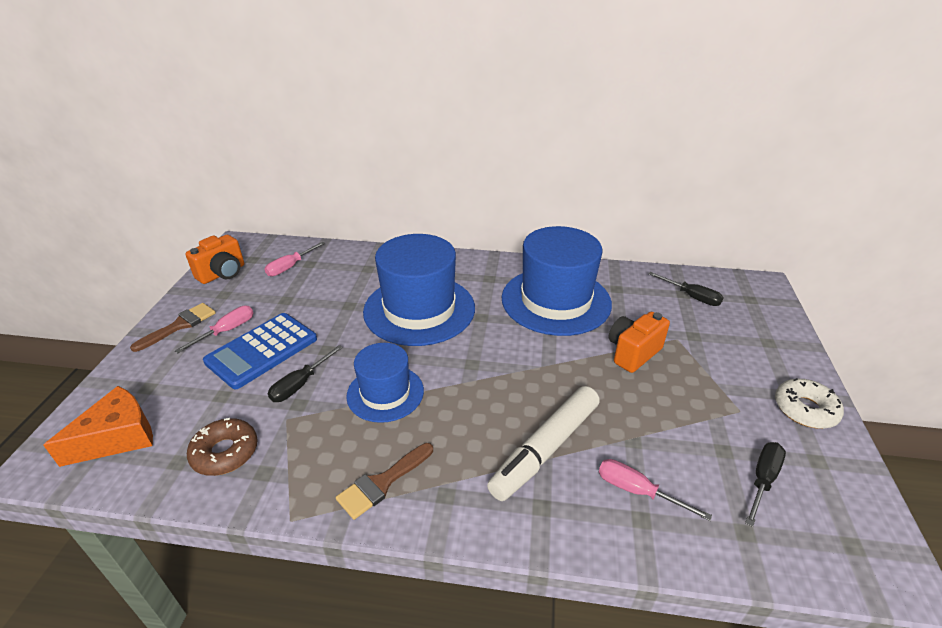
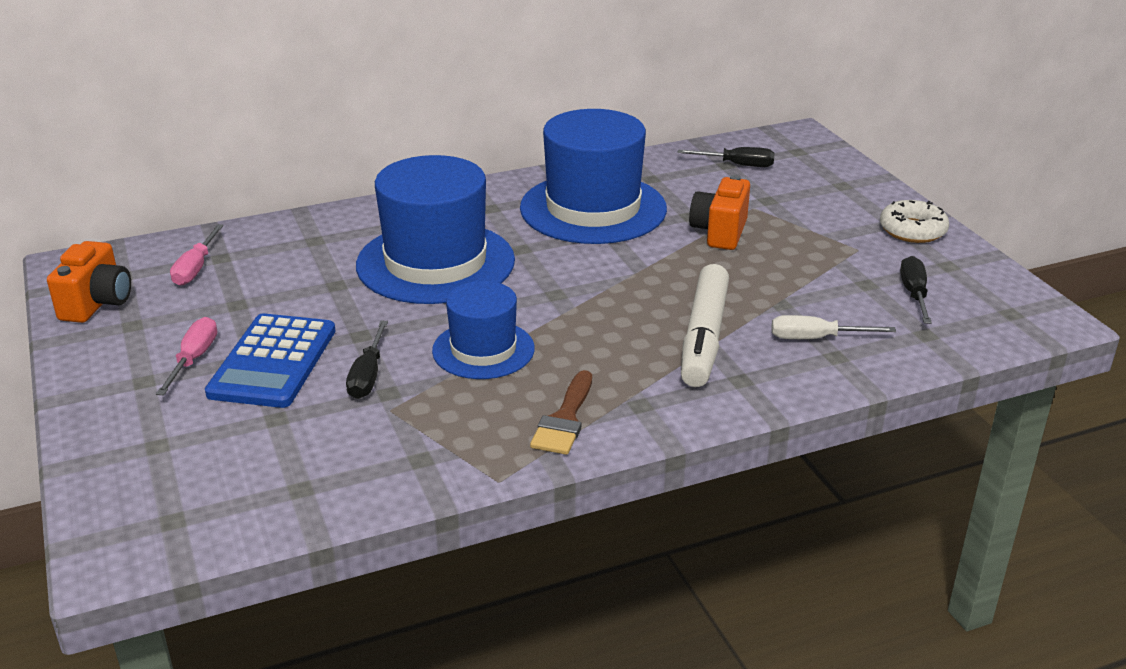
camera: 30 degrees left, 5 degrees down
orange cheese [43,386,153,467] -> none
brown brush [130,303,216,352] -> none
brown donut [187,418,257,476] -> none
pink screwdriver [599,459,712,521] -> white screwdriver [771,315,896,339]

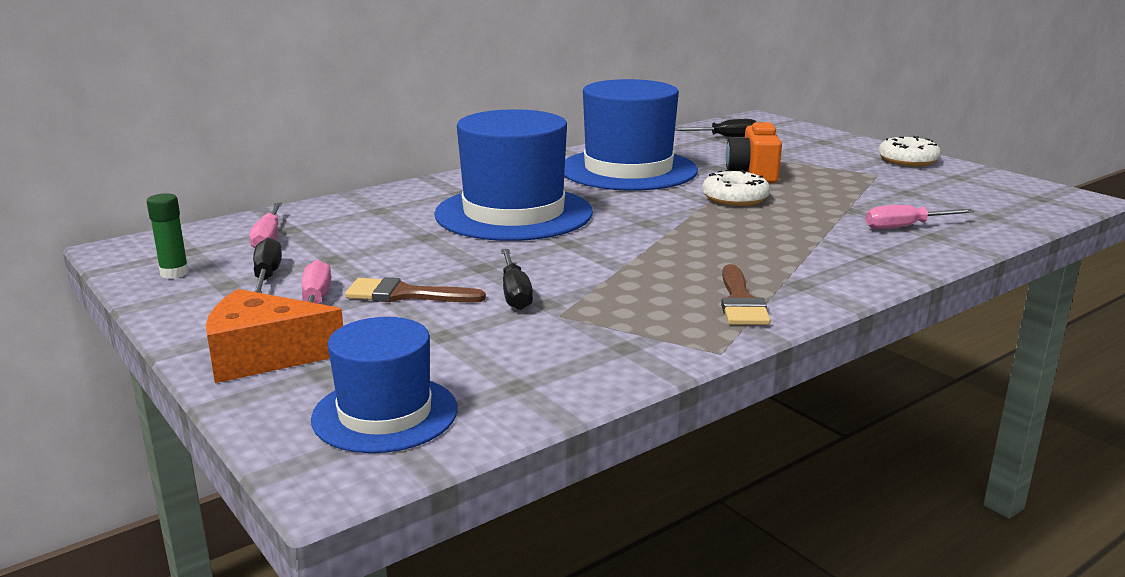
camera: 15 degrees left, 10 degrees down
orange camera [47,241,131,323] -> green glue stick [147,193,189,279]
blue calculator [205,313,336,408] -> brown brush [345,277,486,303]
blue hat [432,281,535,379] -> blue hat moved to [311,317,458,453]
white marker [681,264,729,387] -> none
white screwdriver [771,315,896,339] -> pink screwdriver [865,205,974,229]
black screwdriver [900,256,932,324] -> black screwdriver moved to [253,238,282,293]
none -> orange cheese [206,289,343,383]
none -> white donut [702,170,770,206]

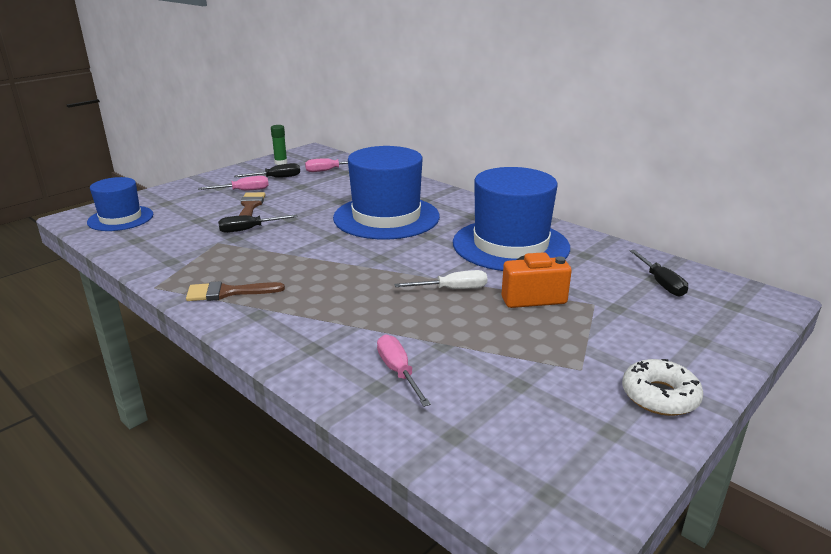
camera: 80 degrees right, 5 degrees up
orange cheese [206,289,343,383] -> none
white donut [702,170,770,206] -> white screwdriver [394,270,487,289]

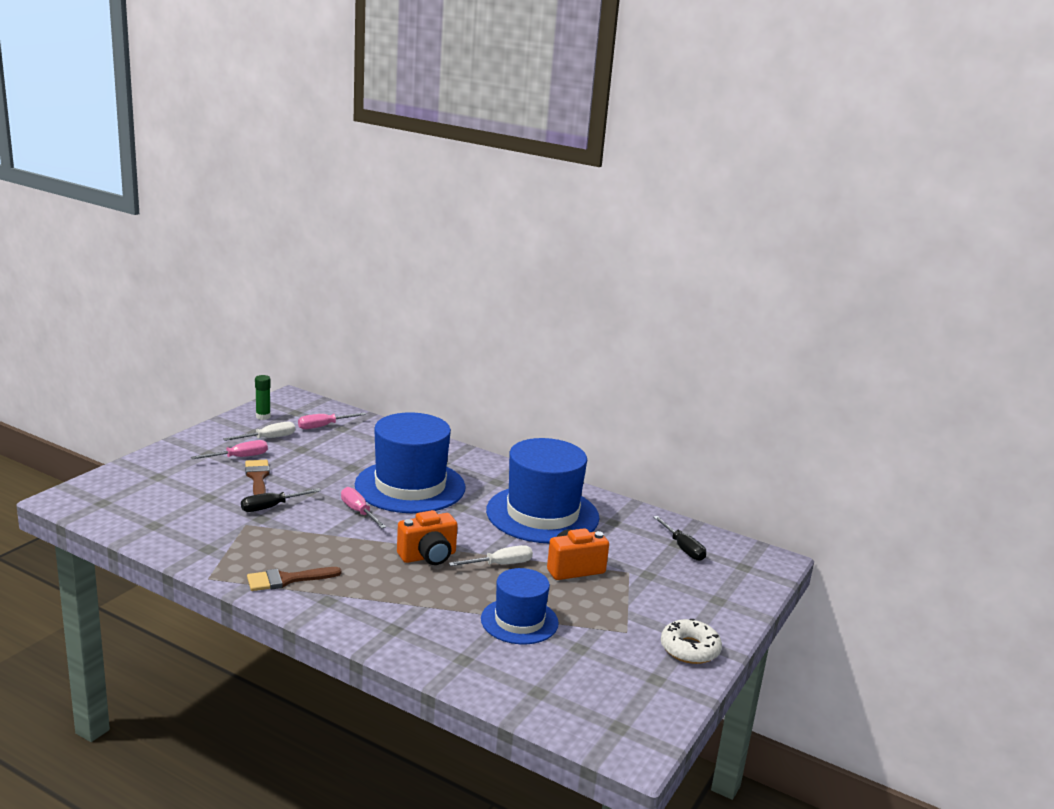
camera: 15 degrees left, 5 degrees down
blue hat [87,177,153,231] -> blue hat moved to [481,568,559,644]
black screwdriver [234,163,300,178] -> white screwdriver [223,422,295,441]
pink screwdriver [377,334,431,407] -> pink screwdriver moved to [341,487,386,528]
none -> orange camera [397,510,458,565]

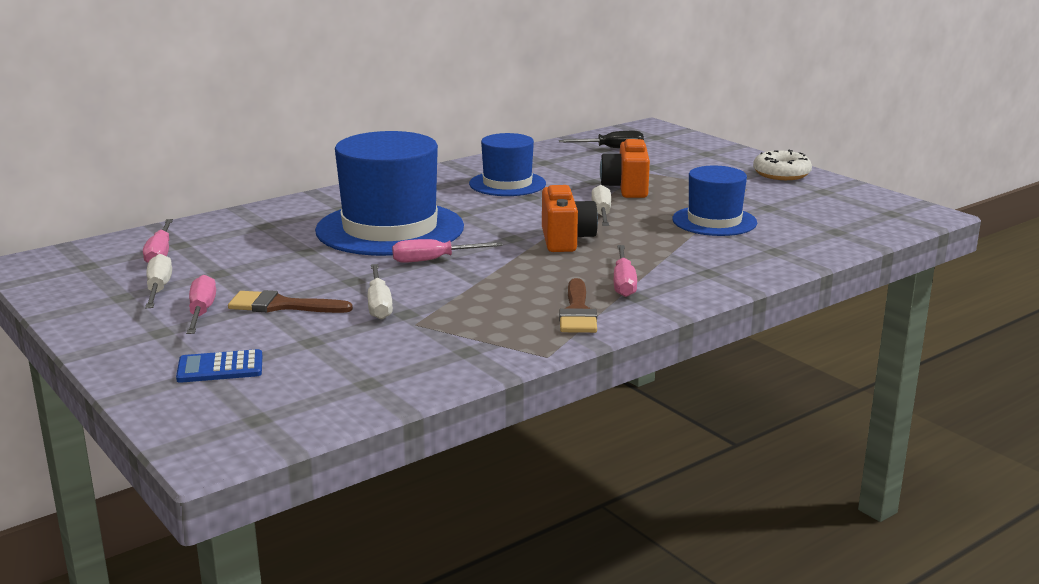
camera: 65 degrees left, 0 degrees up
black screwdriver [241,488,321,512] -> white screwdriver [368,264,393,320]
green glue stick [255,375,271,420] -> none
blue hat [486,438,599,543] -> blue hat [469,133,546,196], size x0.58
none -> blue calculator [176,349,262,383]
none -> pink screwdriver [614,245,637,297]

